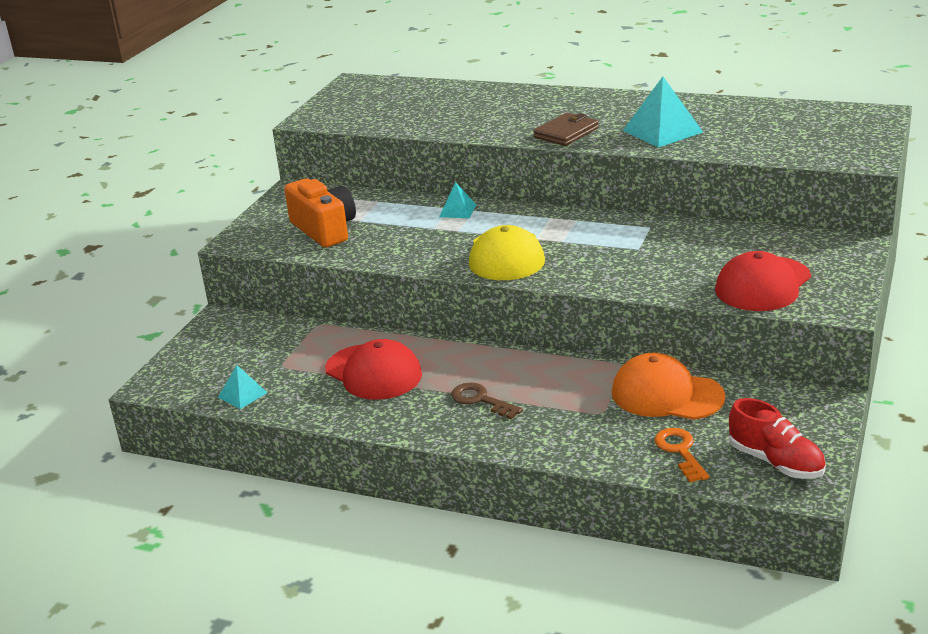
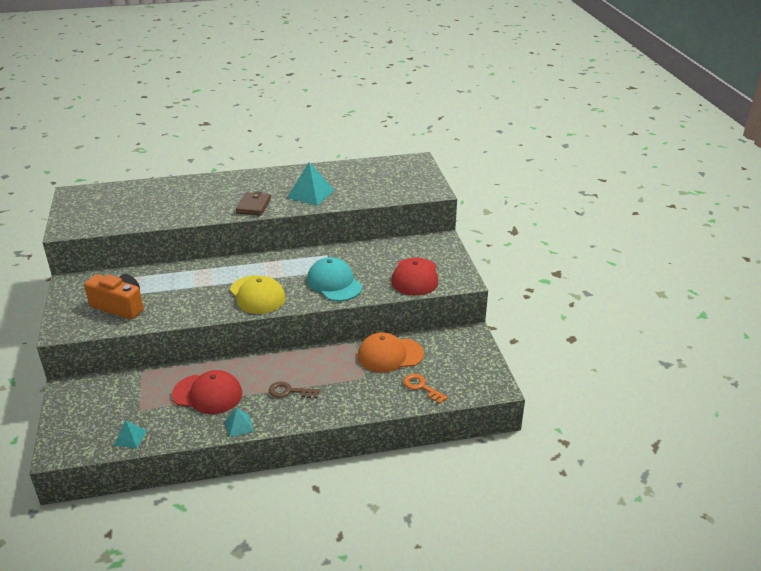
camera: 35 degrees left, 5 degrees up
turquoise pyramid [439,182,476,218] -> turquoise pyramid moved to [225,408,253,437]
red shoe [729,398,826,479] -> none
none -> turquoise cap [307,257,363,301]

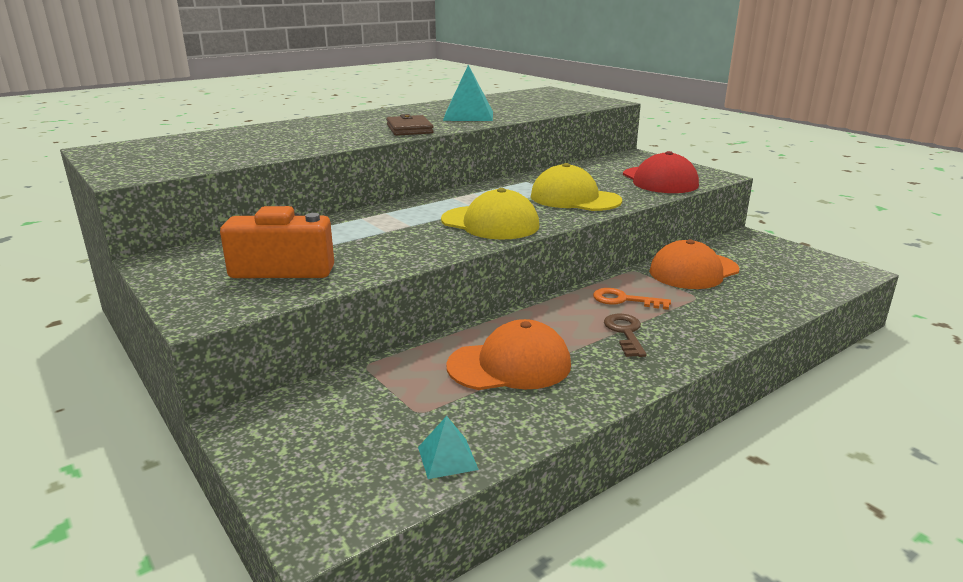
camera: 25 degrees left, 10 degrees down
red cap [172,370,242,414] -> orange cap [446,319,571,390]
turquoise pyramid [225,408,253,437] -> none
brown key [269,382,320,398] -> brown key turned 105 degrees clockwise [604,314,647,357]
turquoise cap [307,257,363,301] -> yellow cap [531,163,622,211]
orange key [403,374,448,404] -> orange key moved to [593,288,671,310]

